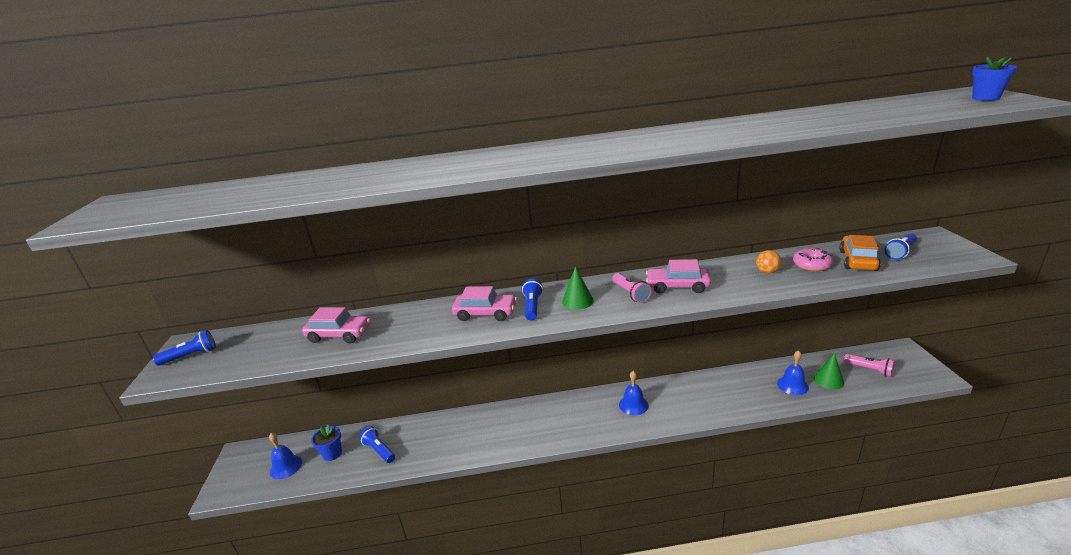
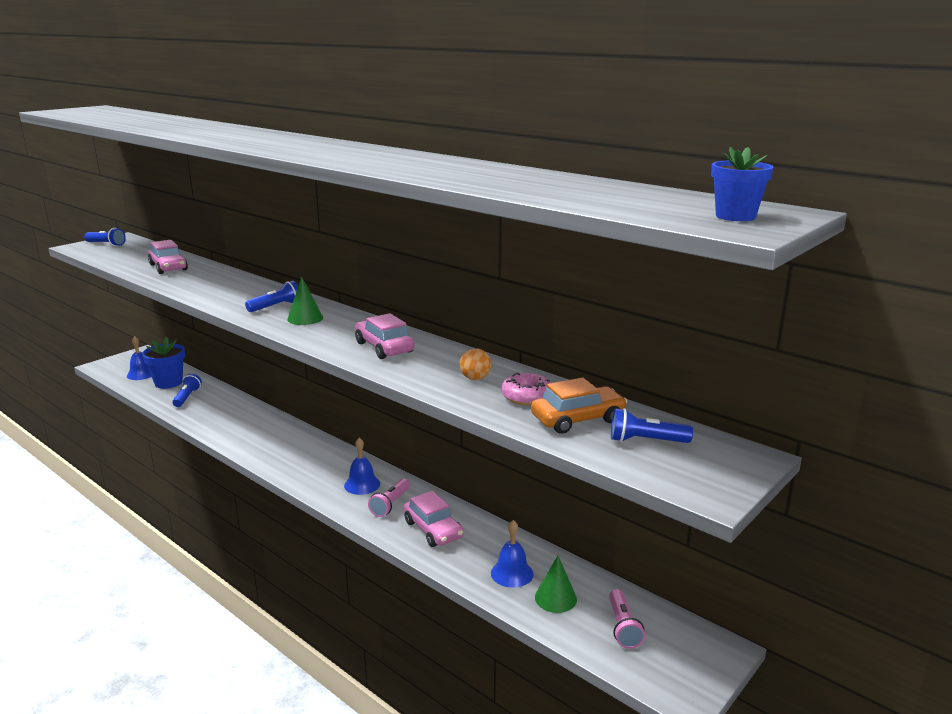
camera: 45 degrees right, 5 degrees down
blue flower pot [311,425,342,461] -> blue flower pot [142,336,185,389], size x1.54
pink car [452,286,517,321] -> pink car moved to [404,491,464,547]
pink flashlight [612,273,652,303] -> pink flashlight moved to [368,479,410,517]

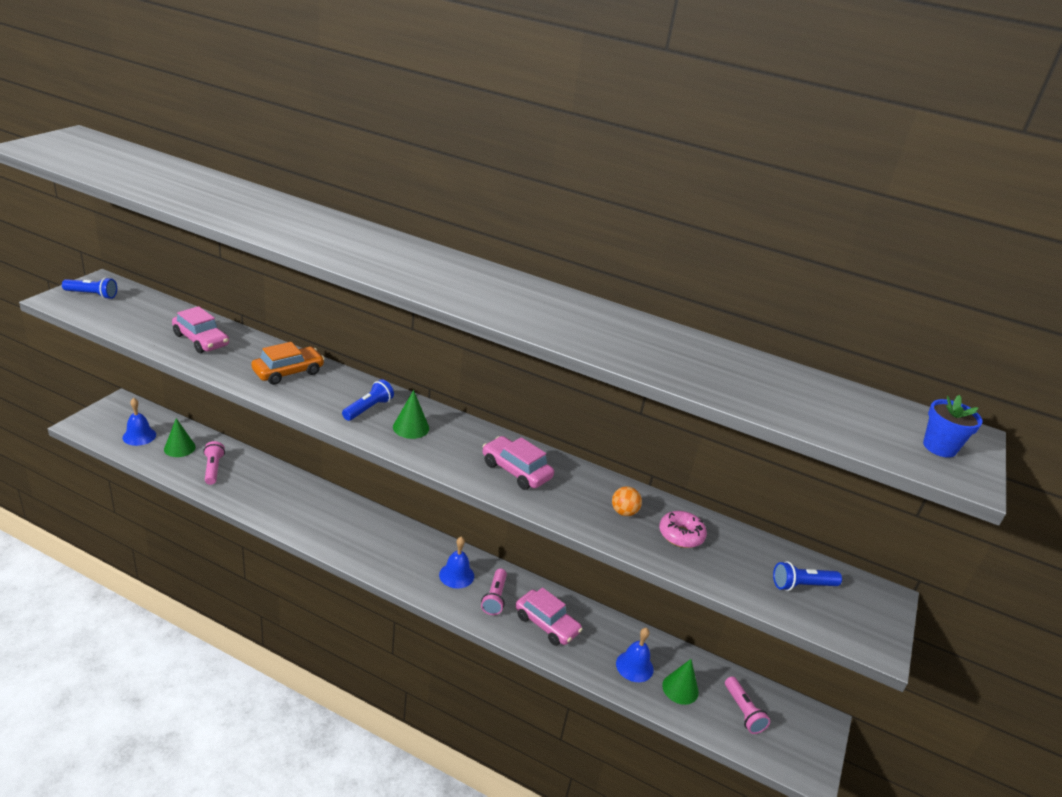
camera: 20 degrees left, 10 degrees up
blue flower pot [142,336,185,389] -> green cone [164,418,196,457]
blue flashlight [172,373,202,407] -> pink flashlight [203,441,225,485]
orange car [531,378,627,434] -> orange car moved to [251,342,325,385]

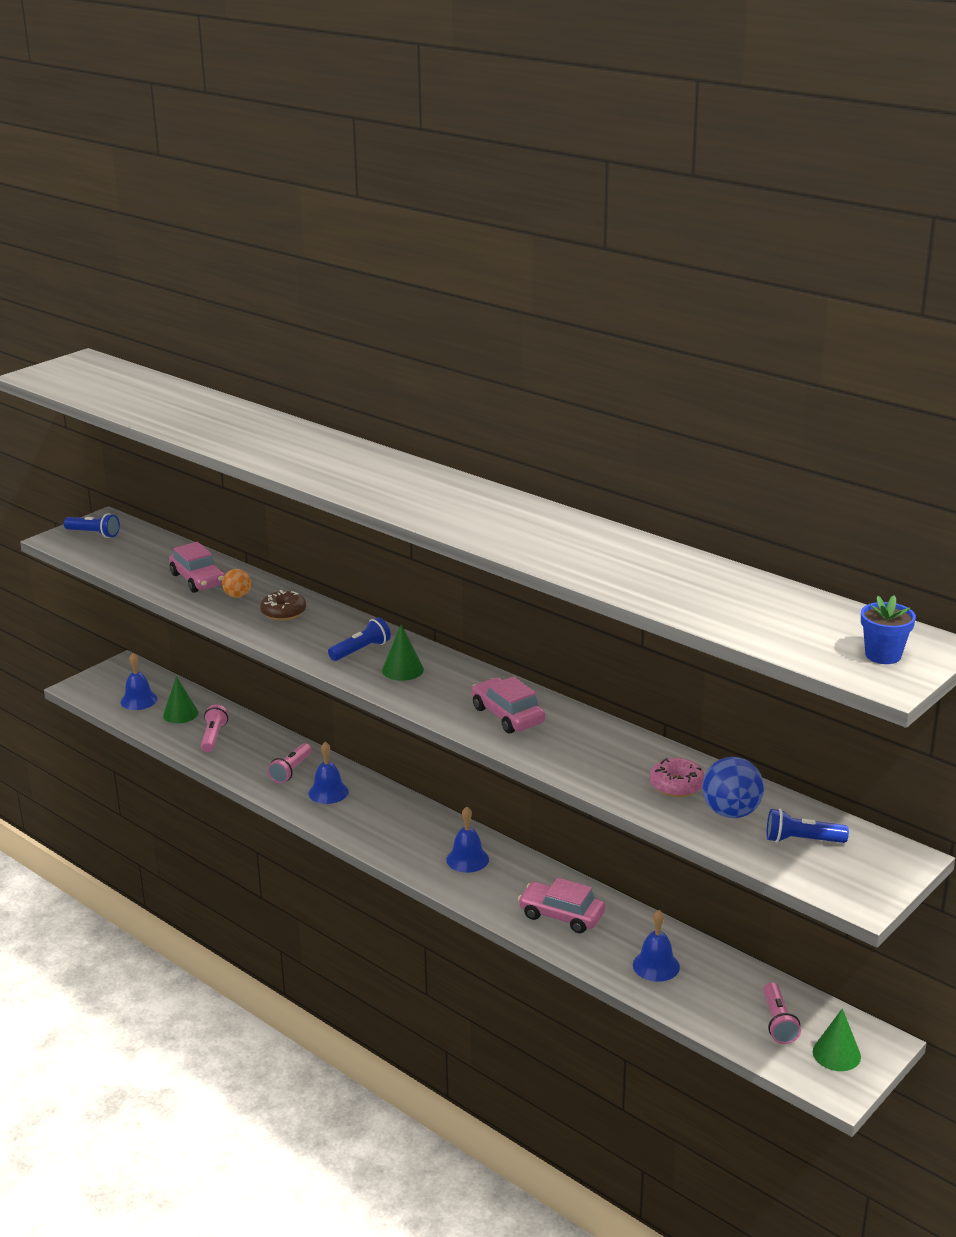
camera: 20 degrees right, 5 degrees down
orange car [251,342,325,385] -> brown donut [260,590,306,621]
pink flashlight [481,568,507,615] -> pink flashlight moved to [268,743,312,784]
pink car [515,587,582,646] -> pink car turned 150 degrees clockwise [518,878,605,933]
orange ball [612,486,642,516] -> orange ball moved to [222,569,251,598]
green cone [662,659,699,705] -> green cone moved to [813,1008,861,1071]
none -> blue bell [309,742,349,804]
none -> blue ball [702,757,764,818]

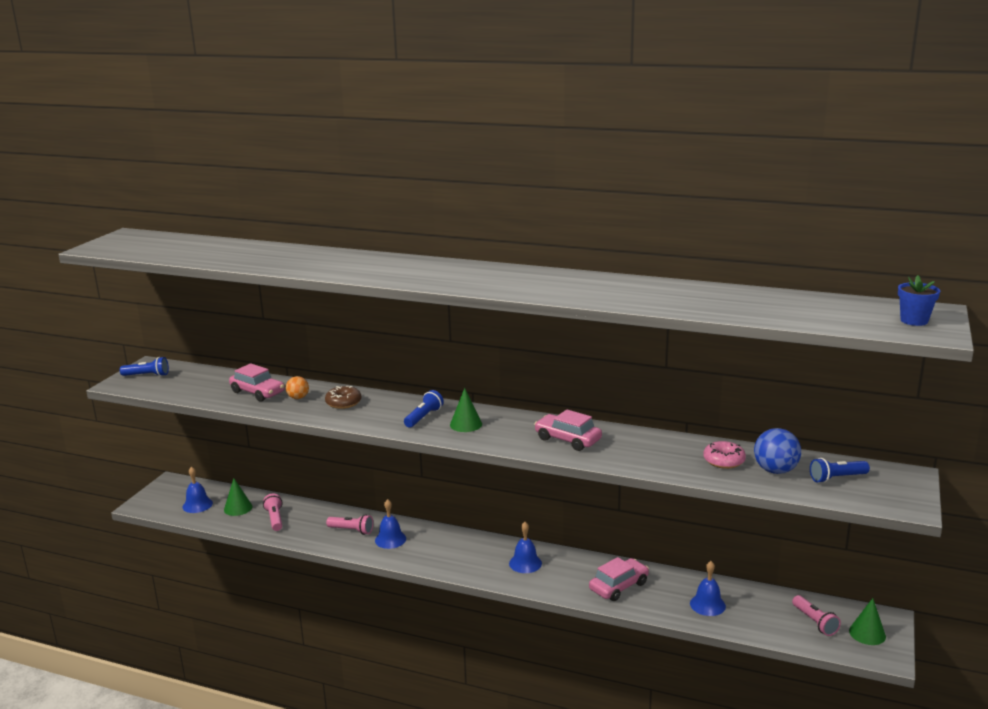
camera: 20 degrees left, 5 degrees down
pink flashlight [268,743,312,784] -> pink flashlight turned 75 degrees counterclockwise [326,514,373,535]
pink car [518,878,605,933] -> pink car turned 135 degrees clockwise [589,557,649,601]

